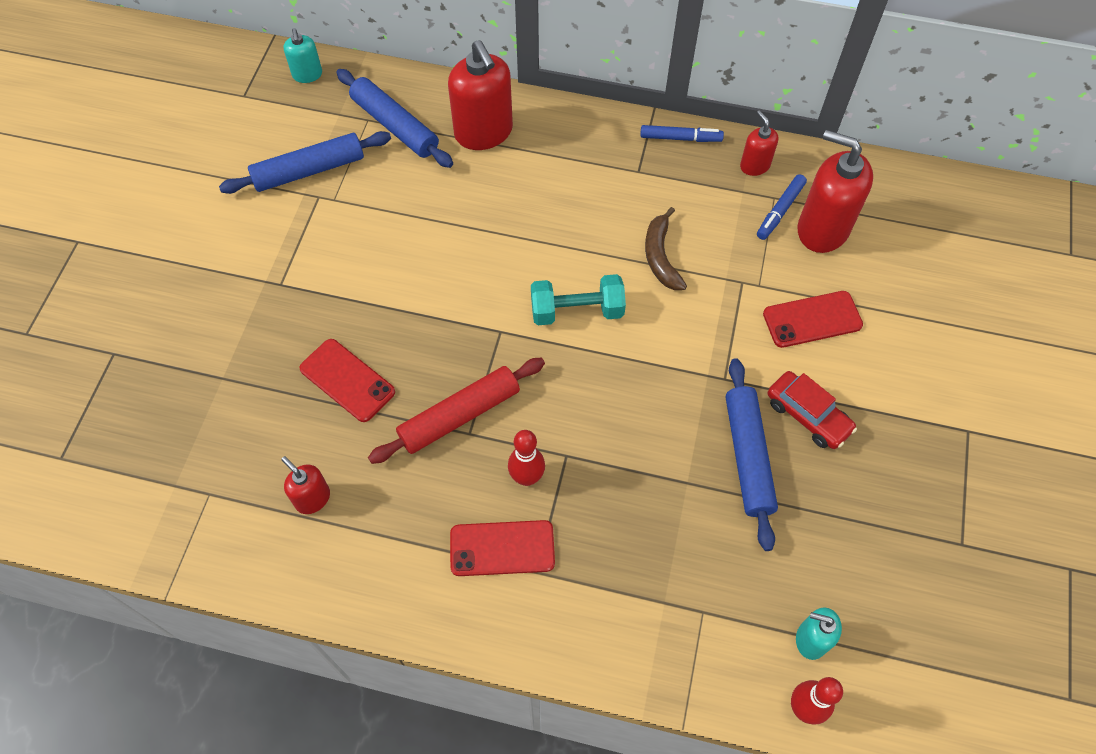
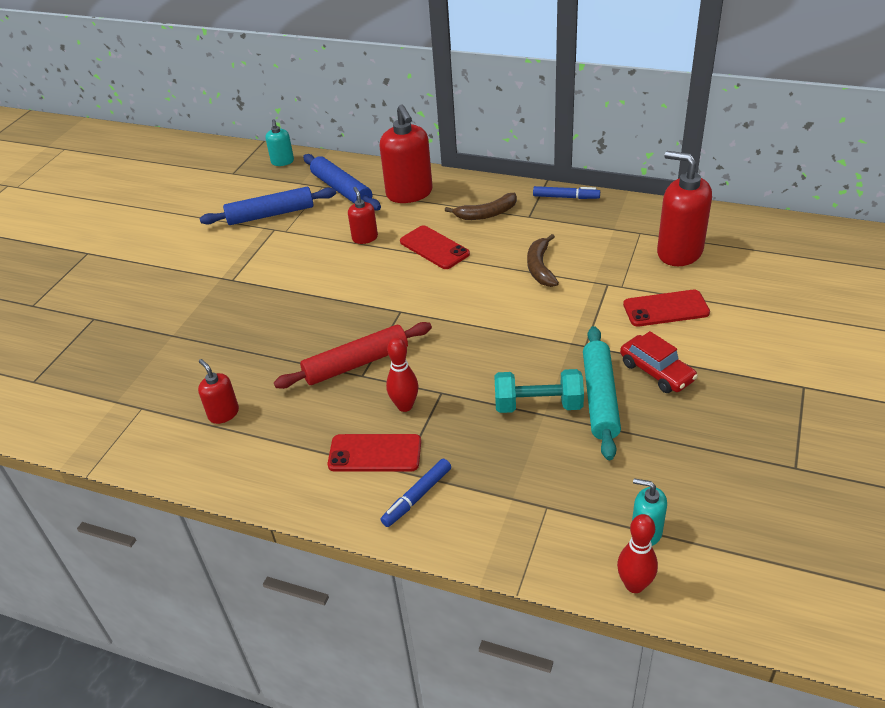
camera: 10 degrees right, 20 degrees down
red phone [299,339,395,422] -> red phone moved to [400,225,470,269]
turquoise dumbbell [531,274,626,325] -> turquoise dumbbell moved to [494,369,584,413]
blue rolling pin [726,358,778,551] -> turquoise rolling pin [583,326,621,460]
red soap dispenser [740,111,779,176] -> red soap dispenser moved to [348,187,378,244]
blue marker [757,174,807,240] -> blue marker moved to [381,459,451,527]
none -> brown banana [445,193,517,220]

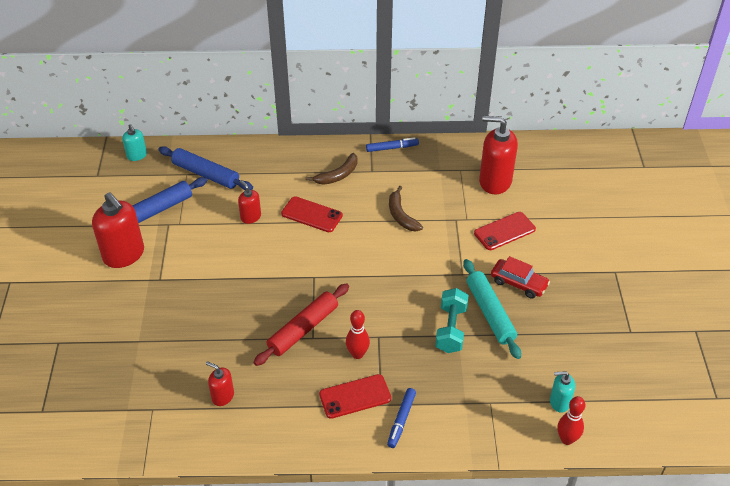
camera: 25 degrees left, 5 degrees up
red soap dispenser [379,105,433,203] -> red soap dispenser moved to [92,192,144,268]
turquoise dumbbell [494,369,584,413] -> turquoise dumbbell turned 60 degrees counterclockwise [435,288,469,353]

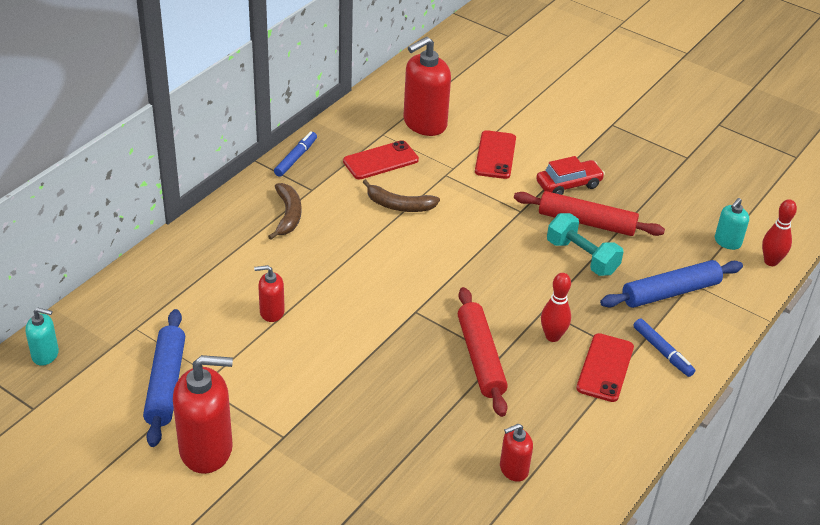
camera: 55 degrees left, 5 degrees down
blue rolling pin [158,146,253,190] -> blue rolling pin moved to [600,260,743,308]
red phone [281,196,343,232] -> red phone moved to [343,140,419,179]
turquoise rolling pin [463,259,521,359] -> red rolling pin [514,191,665,236]

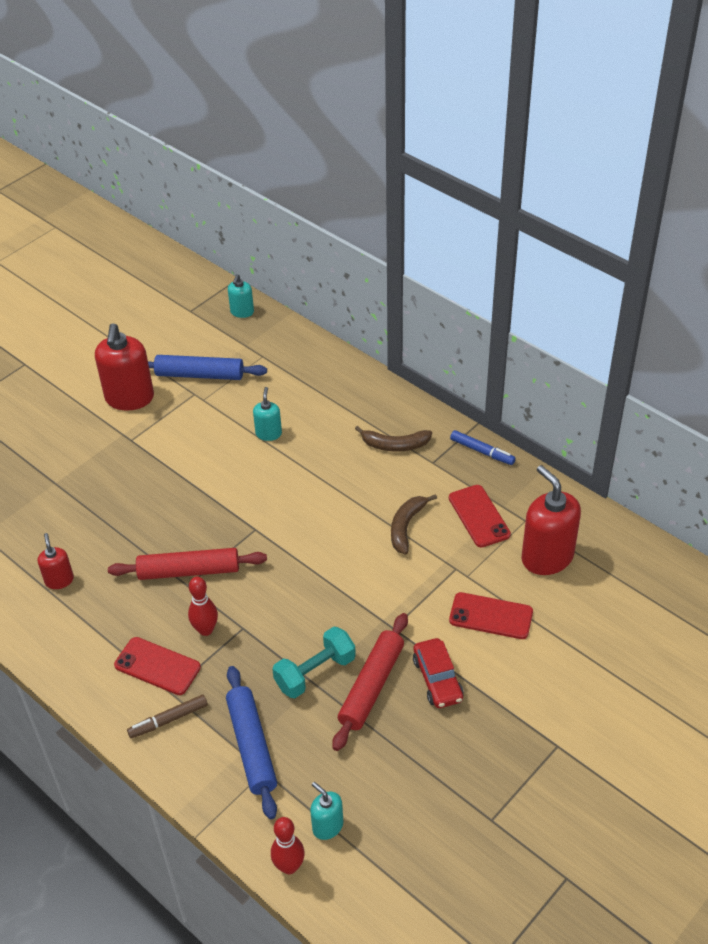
camera: 100 degrees right, 5 degrees up
red soap dispenser [254,265,285,322] -> turquoise soap dispenser [253,387,282,441]
blue marker [633,318,695,377] -> brown marker [127,695,208,738]

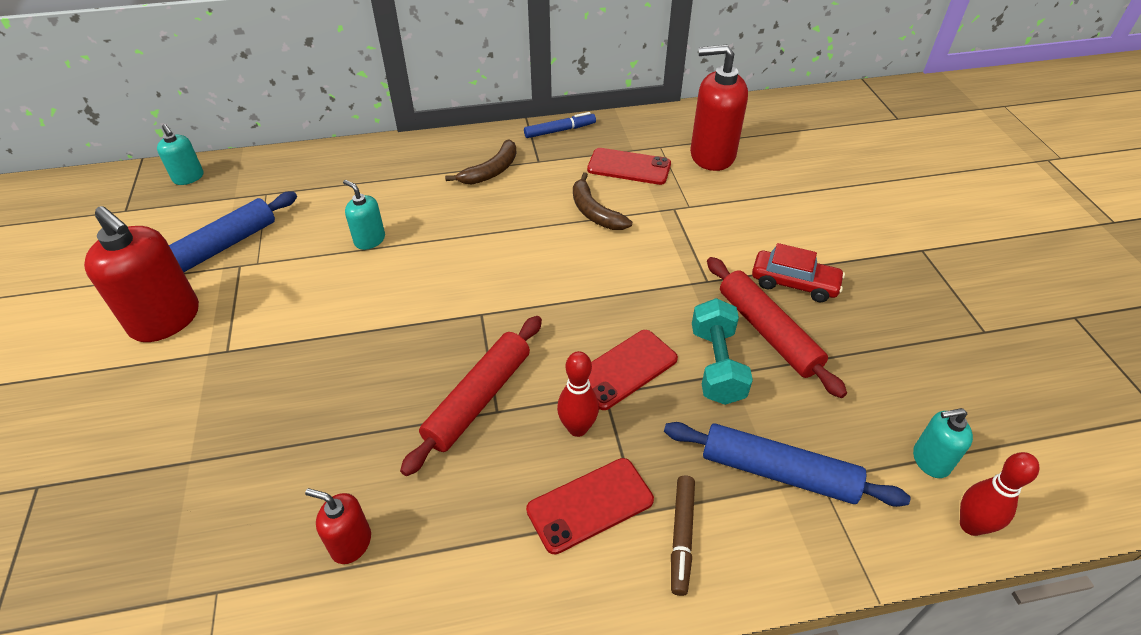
camera: 55 degrees left, 0 degrees up
red phone [449,592,533,639] -> red phone moved to [589,330,678,410]

